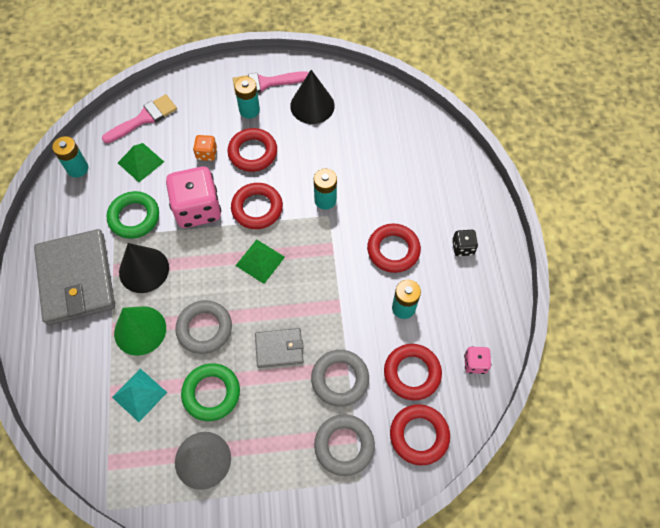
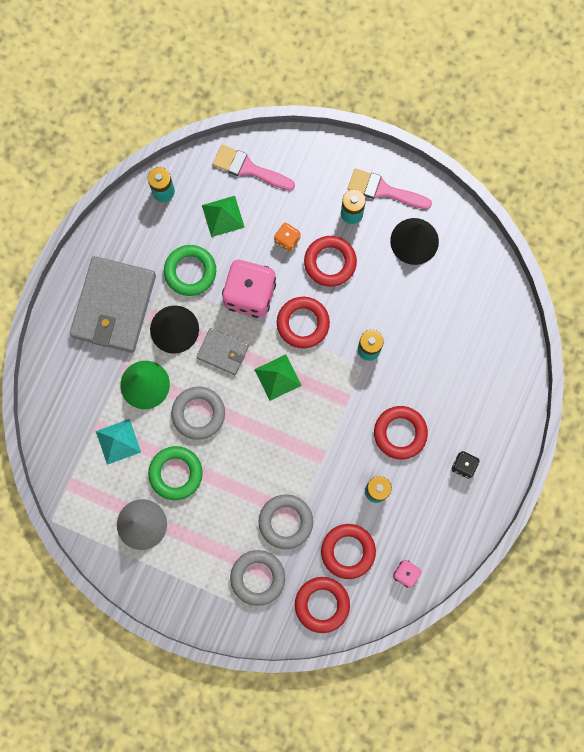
camera: 30 degrees right, 15 degrees up
pink brush [102,94,177,143] -> pink brush turned 150 degrees counterclockwise [213,145,295,191]
grey wallet [255,328,304,368] -> grey wallet moved to [196,328,249,375]

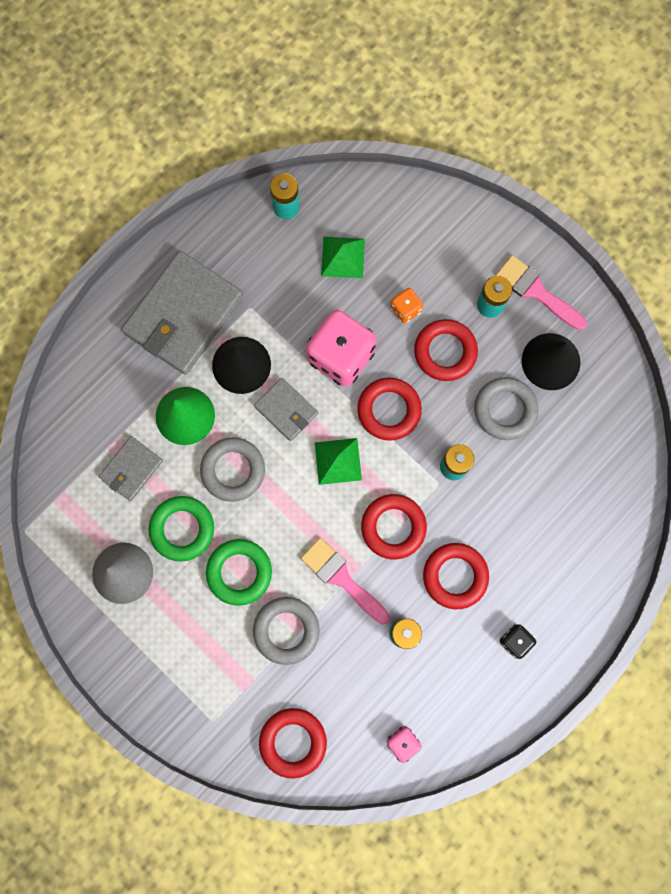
camera: 20 degrees right, 0 degrees up
turquoise pyramid [96,419,141,465] -> grey wallet [99,436,163,501]
green ring [164,245,216,296] -> green ring moved to [206,539,272,606]
pink brush [213,145,295,191] -> pink brush moved to [300,538,390,625]
grey ring [230,550,285,606] -> grey ring moved to [474,377,539,440]
red ring [321,524,376,579] -> red ring moved to [361,494,427,559]

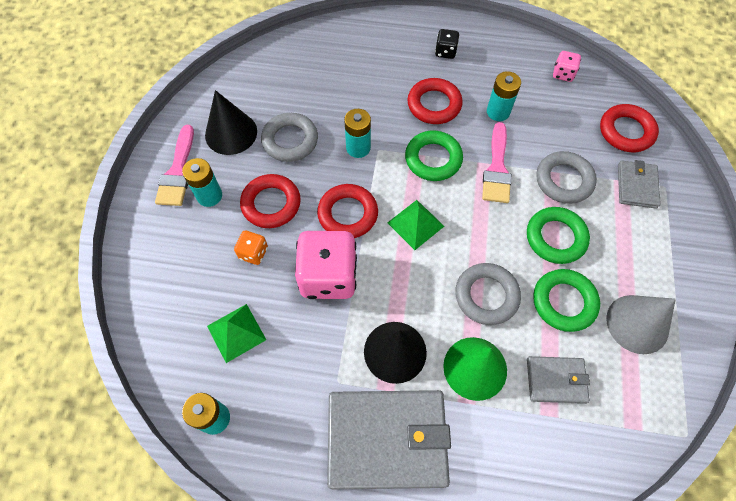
camera: 125 degrees left, 15 degrees down
grey wallet [254,378,318,441] -> grey wallet moved to [618,160,661,209]
red ring [361,494,427,559] -> green ring [405,131,463,181]

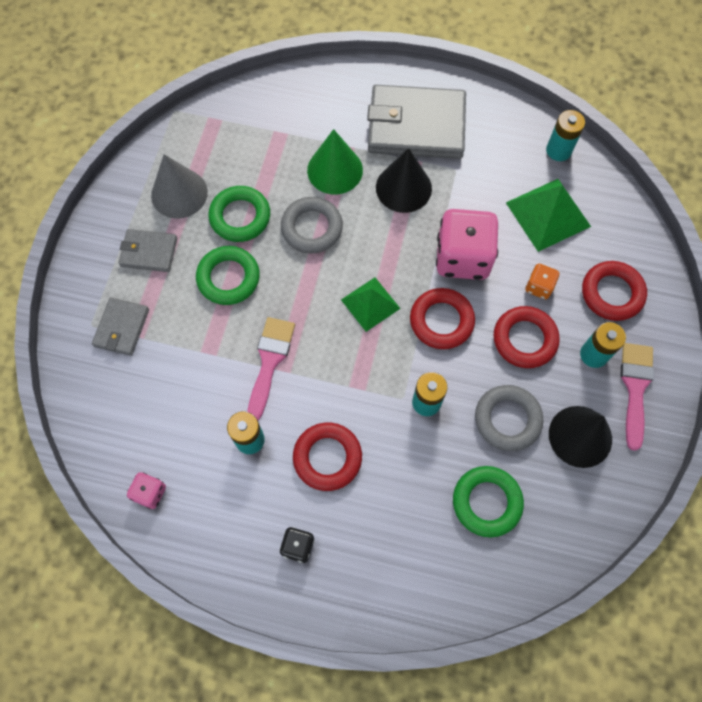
camera: 175 degrees left, 5 degrees up
green pyramid [207,304,266,363] -> green pyramid [506,179,591,252], size x1.51
green ring [405,131,463,181] -> green ring moved to [453,466,524,537]
grey wallet [527,356,590,404] -> grey wallet moved to [118,229,177,272]
grey ring [536,151,597,204] -> none
red ring [600,104,659,152] -> red ring moved to [582,261,647,321]

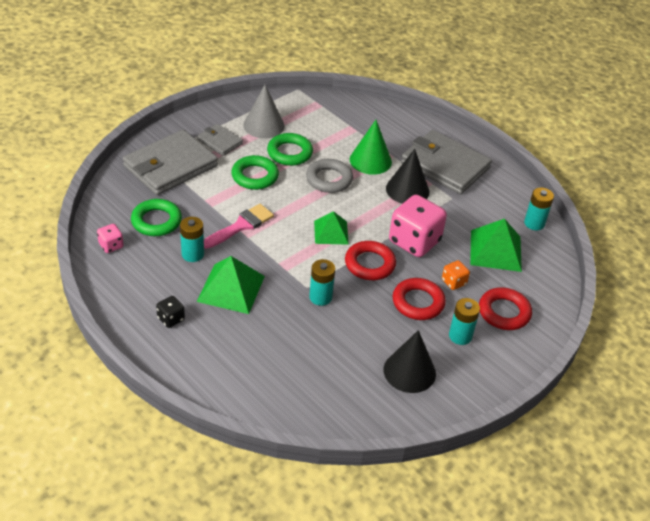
camera: 30 degrees right, 25 degrees down
grey wallet [92,298,149,356] -> grey wallet [123,130,218,195], size x1.97
red ring [293,423,362,491] -> green pyramid [197,256,265,314]
green ring [453,466,524,537] -> green ring moved to [131,199,182,236]
grey ring [475,385,544,451] -> none
pink brush [620,343,654,451] -> none

